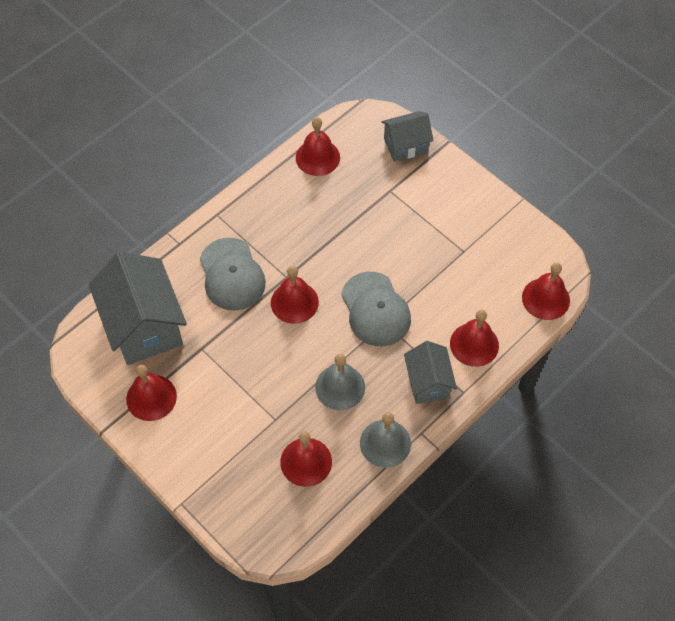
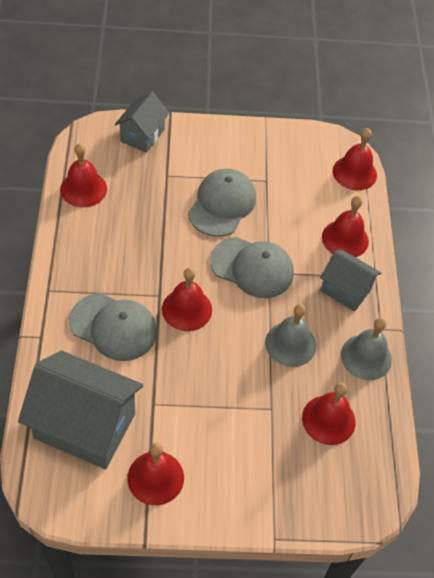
camera: 50 degrees left, 5 degrees down
none -> grey cap [188,168,256,237]

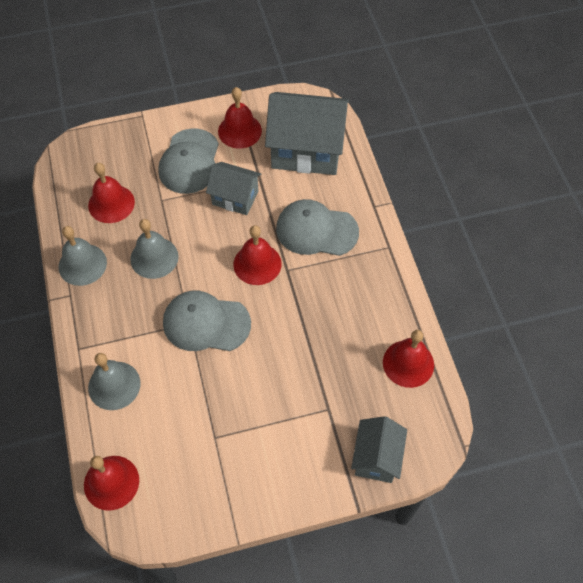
camera: 170 degrees right, 5 degrees up
grey cap [188,168,256,237] -> grey cap moved to [158,128,219,194]
grey house [320,250,381,312] -> grey house moved to [206,162,261,215]
red bell [322,196,369,257] -> grey bell [88,353,141,410]

